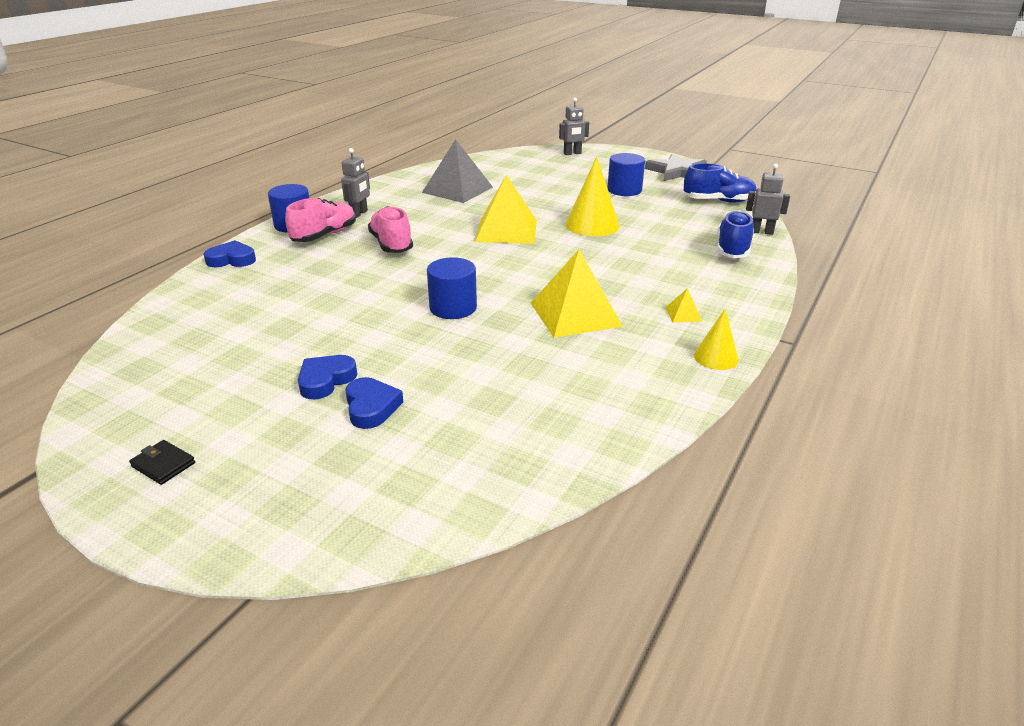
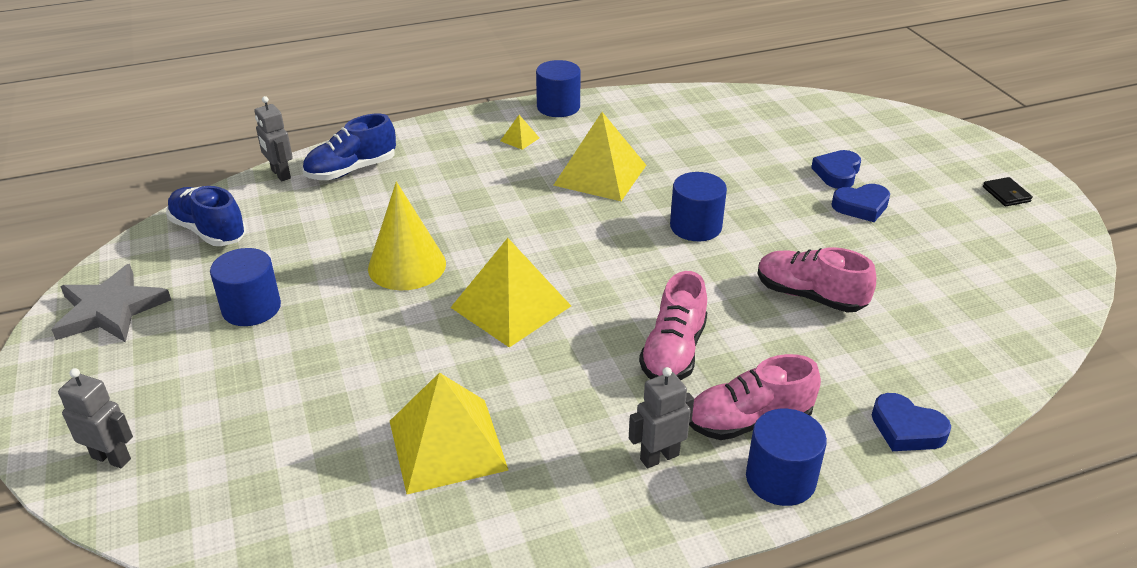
camera: 140 degrees left, 5 degrees up
grey pyramid [422,139,493,203] -> yellow pyramid [390,373,508,494]
yellow cone [694,308,739,370] -> blue cylinder [536,60,580,117]
none -> pink shoe [758,247,876,313]

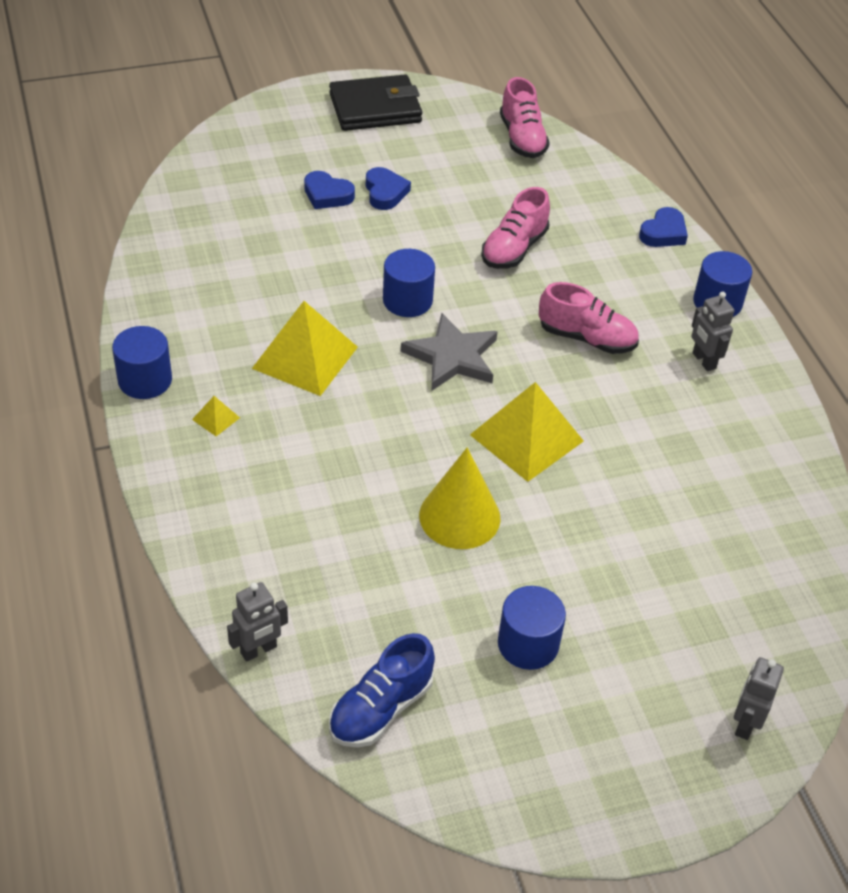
camera: 90 degrees left, 10 degrees up
grey star [51,264,171,342] -> grey star moved to [401,313,498,390]
blue shoe [303,114,396,180] -> none
yellow pyramid [390,373,508,494] -> none
pink shoe [689,354,821,440] -> pink shoe moved to [500,77,550,158]
black wallet [983,177,1033,206] -> black wallet [329,75,422,131], size x2.43

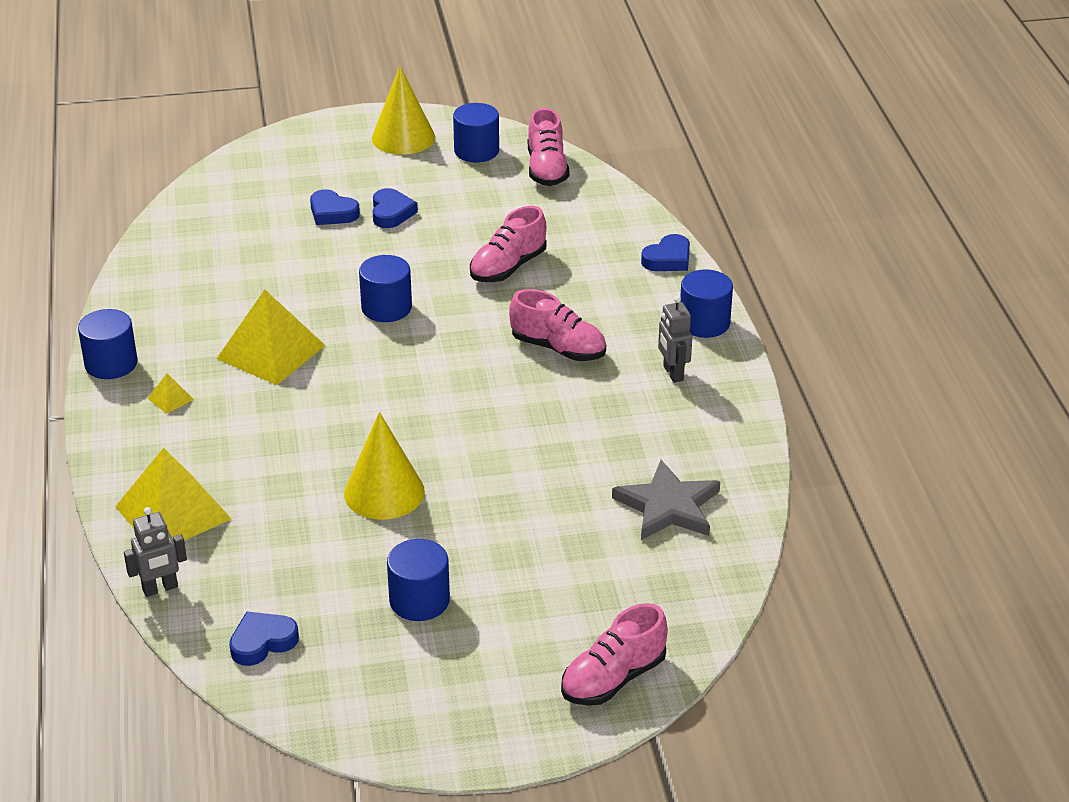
camera: 10 degrees right, 10 degrees down
black wallet [329,75,422,131] -> yellow cone [372,66,435,155]
blue shoe [329,633,435,747] -> blue heart [229,611,299,666]
grey star [401,313,498,390] -> grey star moved to [612,460,720,540]
yellow pyramid [470,382,584,482] -> yellow pyramid moved to [115,448,231,541]
grey robot [734,657,784,740] -> pink shoe [561,603,668,706]
none -> blue cylinder [453,103,499,162]

